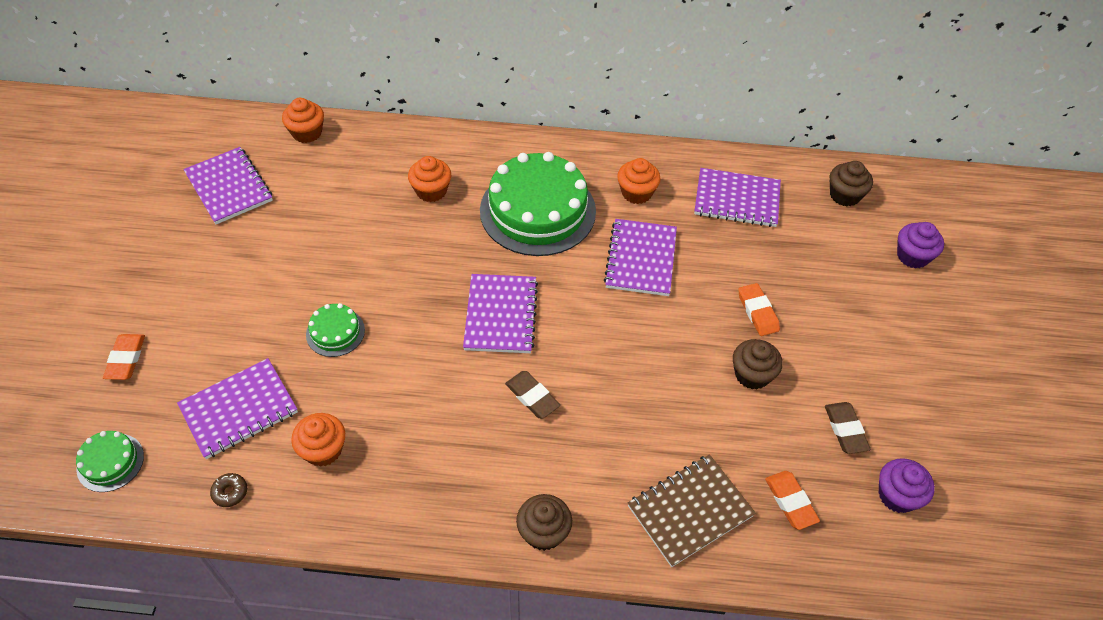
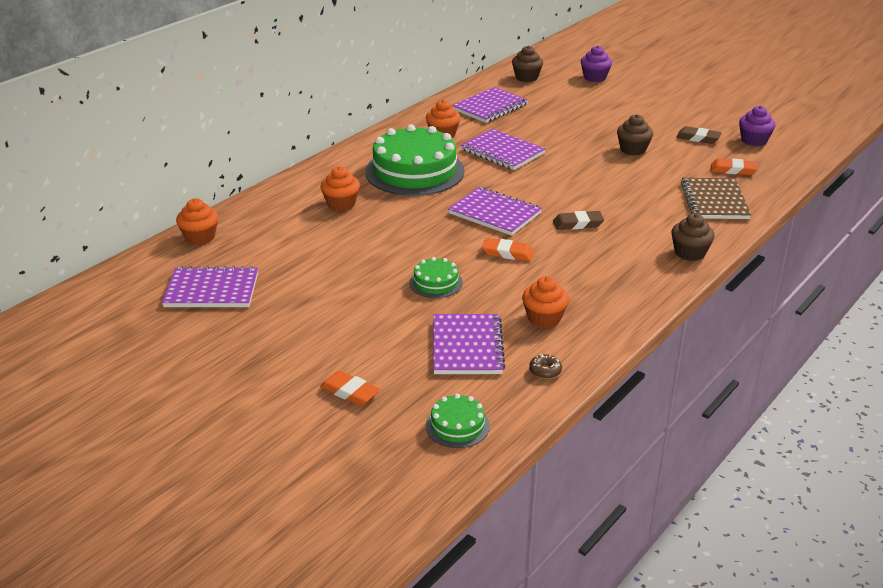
camera: 55 degrees left, 20 degrees down
orange eraser [738,283,780,336] -> orange eraser moved to [482,238,534,261]

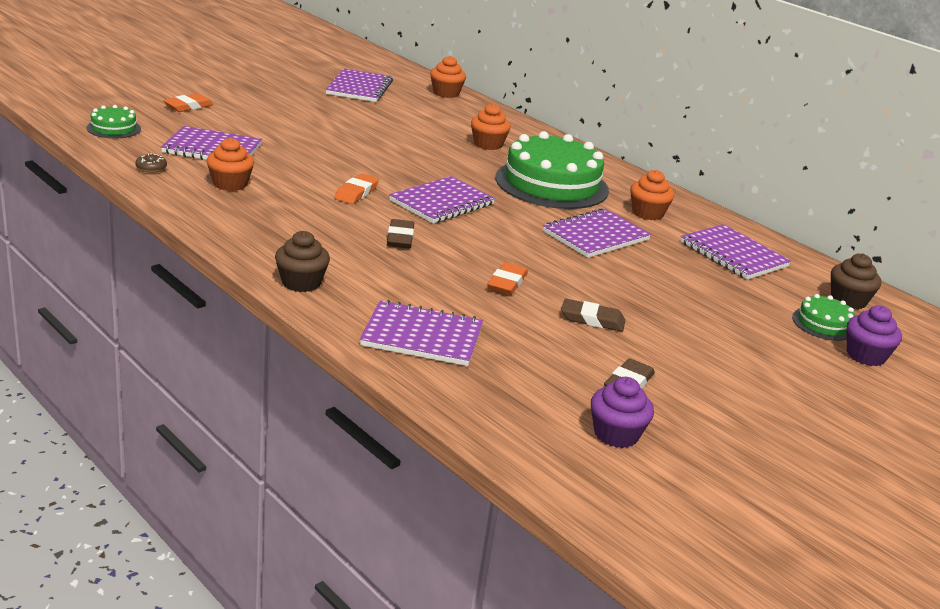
camera: 95 degrees right, 5 degrees down
green cake [409,257,463,298] -> green cake moved to [792,294,855,341]
brown cupcake [617,114,653,155] -> brown eraser [561,299,625,332]
brown notebook [681,178,751,219] -> purple notebook [360,300,483,366]
orange eraser [711,158,758,175] -> orange eraser moved to [487,262,528,295]

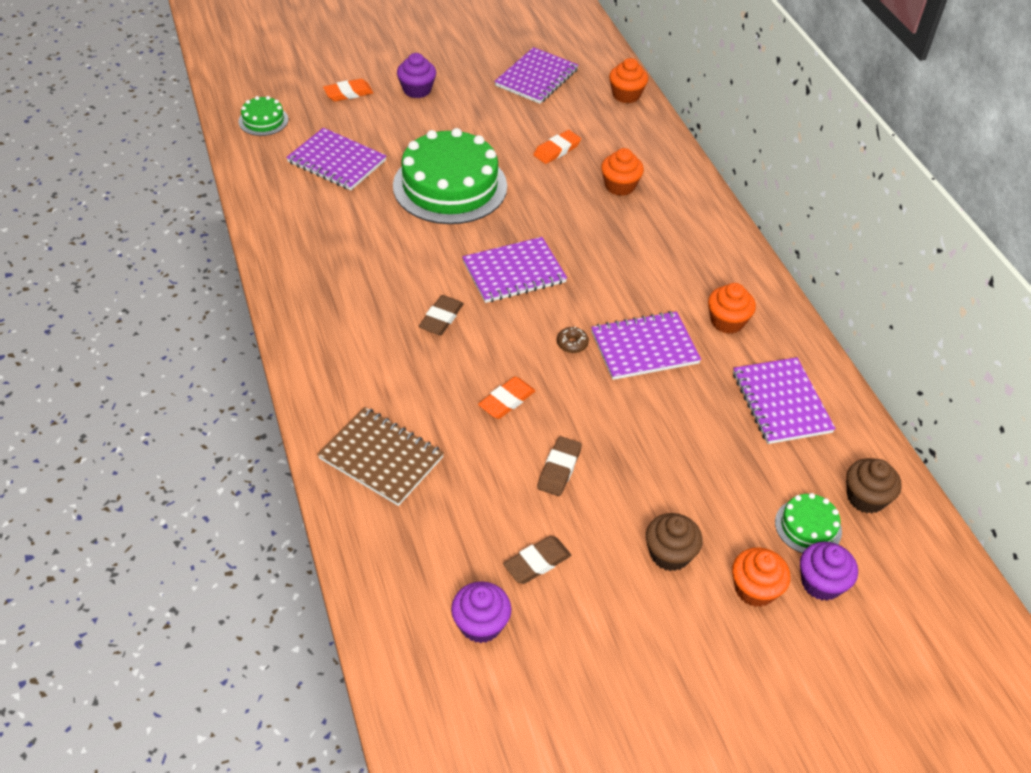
camera: 25 degrees right, 20 degrees up
brown donut [136,153,167,173] -> brown donut moved to [557,327,589,353]
orange cupcake [207,138,254,191] -> orange cupcake moved to [732,547,790,607]
brown cupcake [275,231,330,292] -> brown cupcake moved to [646,513,703,571]
orange eraser [334,173,379,204] -> orange eraser moved to [533,130,581,164]
purple notebook [360,300,483,366] -> brown notebook [317,407,444,506]
green cake [495,131,609,209] -> green cake moved to [393,128,507,224]
brown eraser [561,299,625,332] -> brown eraser turned 75 degrees clockwise [537,436,582,496]
none -> purple cupcake [397,53,436,98]

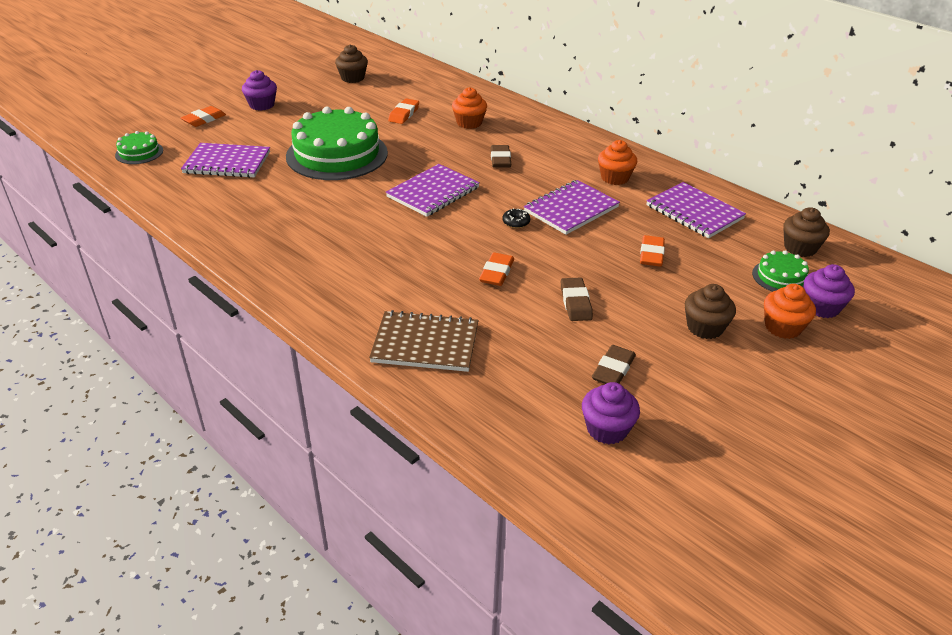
camera: 25 degrees left, 10 degrees down
brown eraser [419,295,464,335] -> brown eraser moved to [491,145,511,168]
purple notebook [494,47,578,104] -> brown cupcake [335,44,368,83]
brown donut [557,327,589,353] -> black donut [502,208,530,228]
orange cupcake [609,58,648,103] -> none
none -> orange eraser [640,235,665,267]

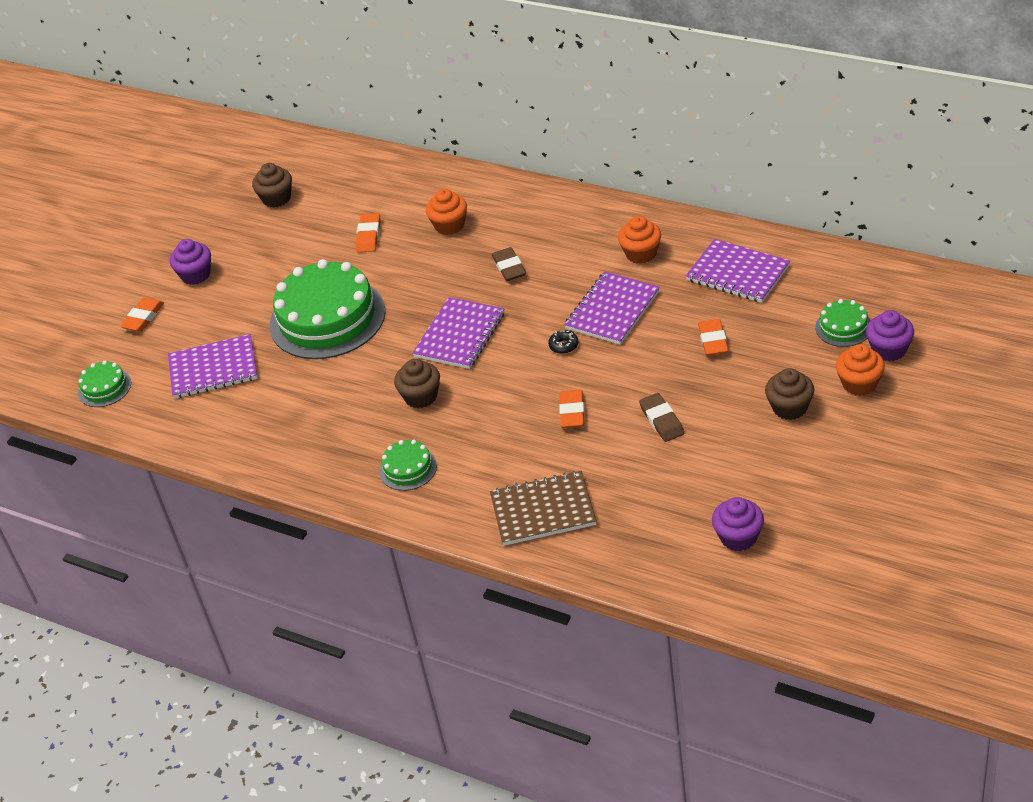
camera: 10 degrees left, 5 degrees up
brown eraser [592,345,636,384] -> none
brown cupcake [783,207,830,257] -> brown cupcake moved to [394,359,440,408]
none -> green cake [379,440,437,491]

